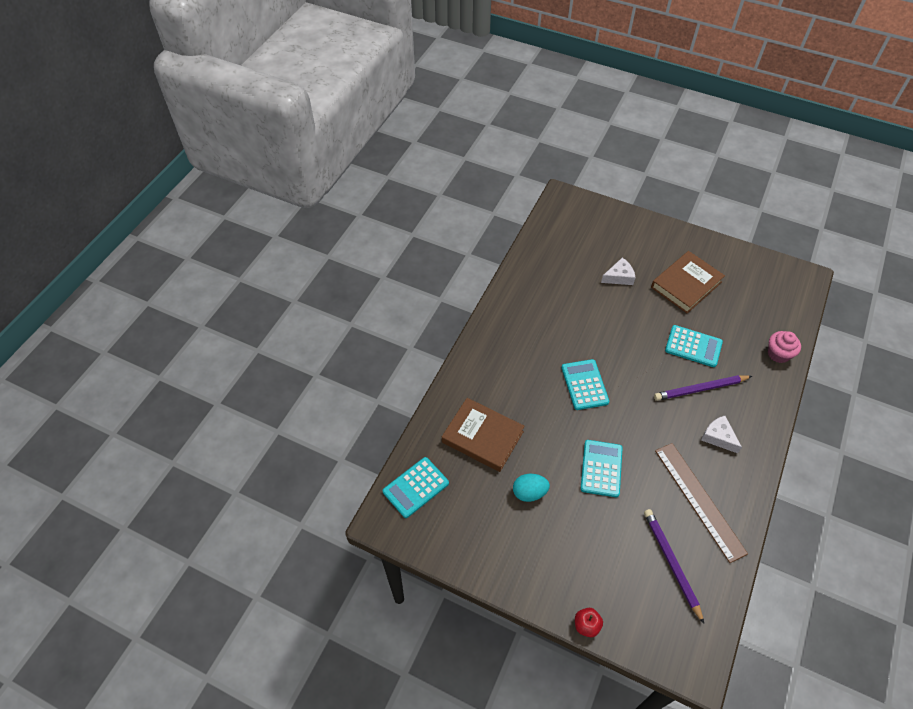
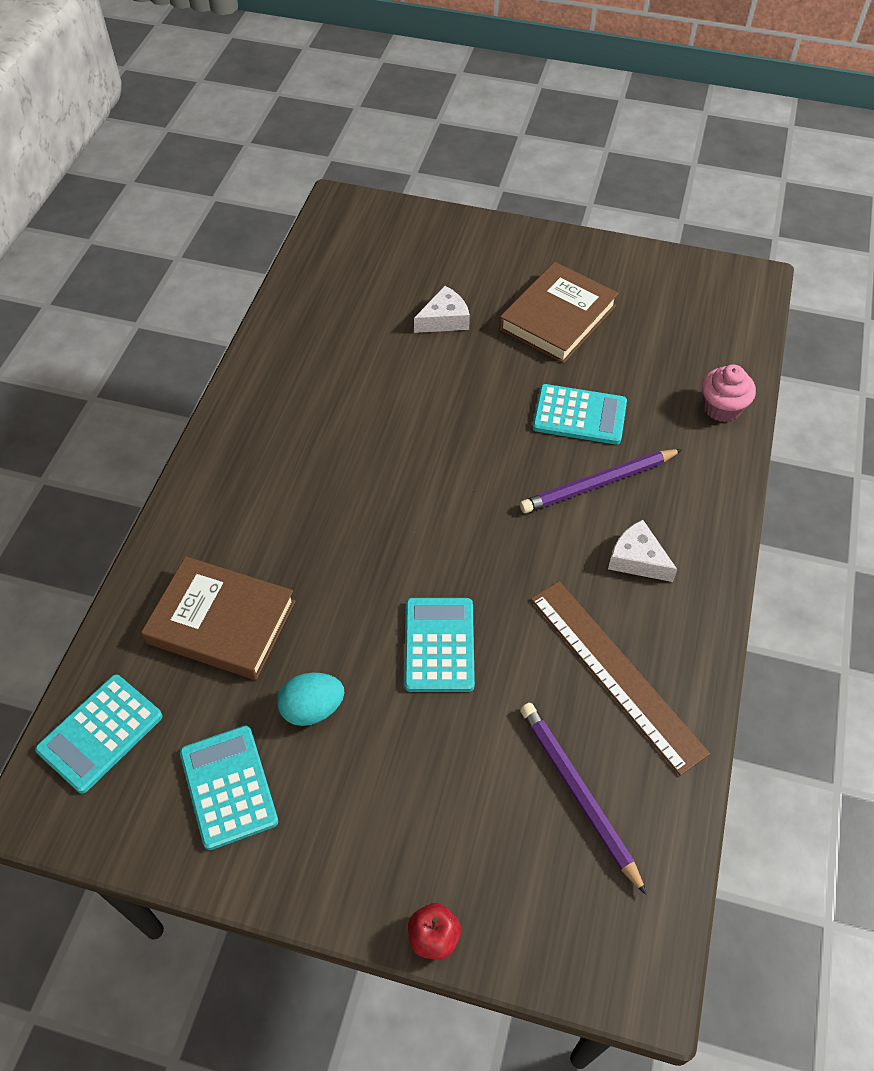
camera: 10 degrees left, 0 degrees up
turquoise calculator [561,359,609,410] -> turquoise calculator moved to [180,725,278,850]

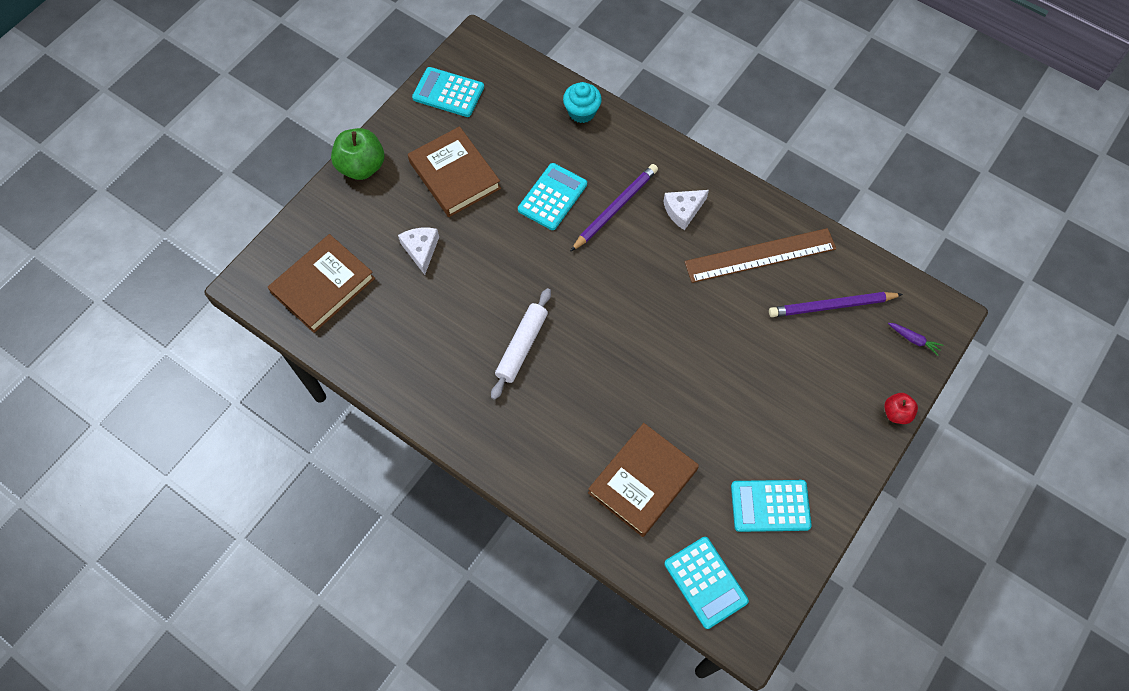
camera: 70 degrees left, 10 degrees up
turquoise egg [277,673,344,726] -> none
turquoise calculator [404,598,475,692] -> turquoise calculator moved to [412,67,484,117]
purple pencil [520,449,683,513] -> purple pencil turned 135 degrees counterclockwise [570,164,658,252]
pink cupcake [702,364,756,422] -> turquoise cupcake [563,82,602,123]
none -> brown book [268,234,375,333]
none -> green apple [331,128,384,180]
none -> white rolling pin [491,288,551,400]
none -> purple carrot [888,323,943,356]

